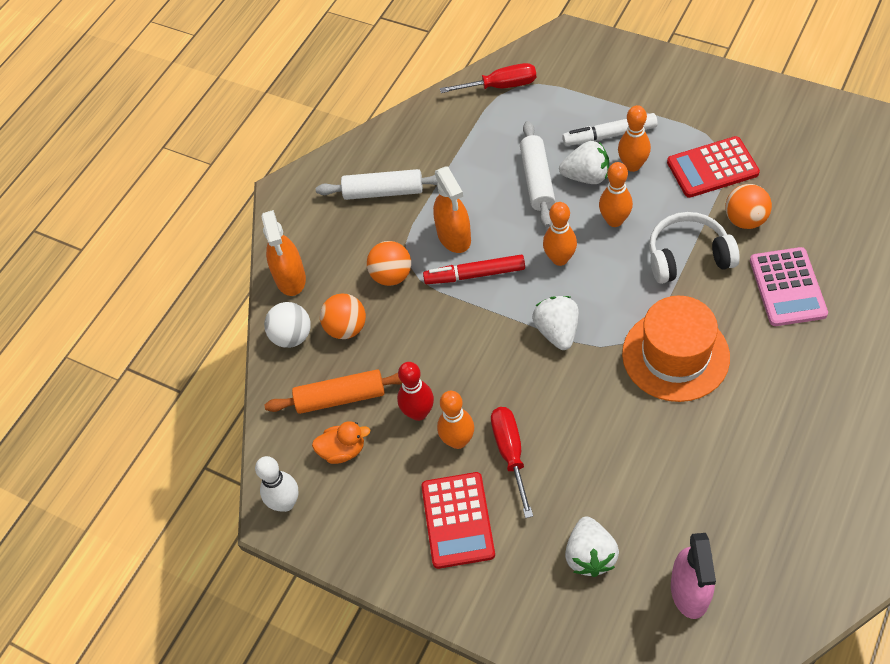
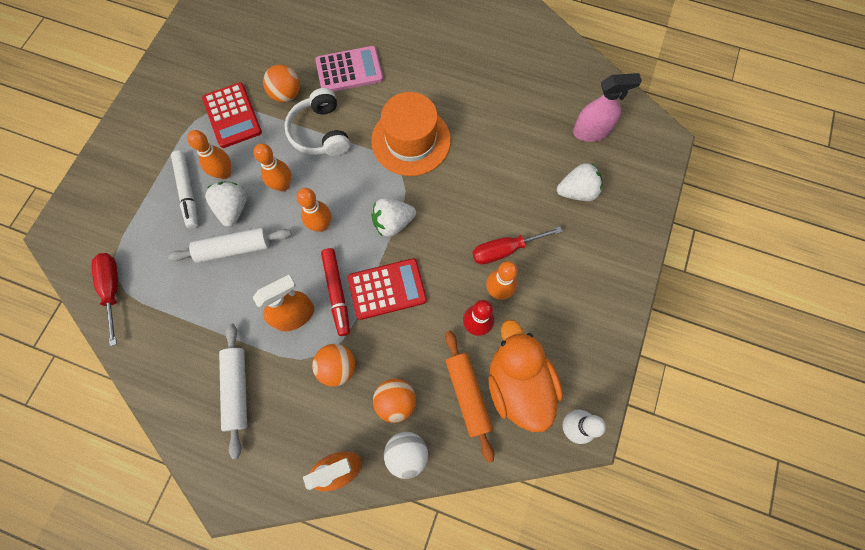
camera: 105 degrees left, 15 degrees up
orange duck [312,421,371,464] -> orange duck [488,320,563,432], size x2.04
red calculator [421,472,495,569] -> red calculator moved to [348,258,427,320]

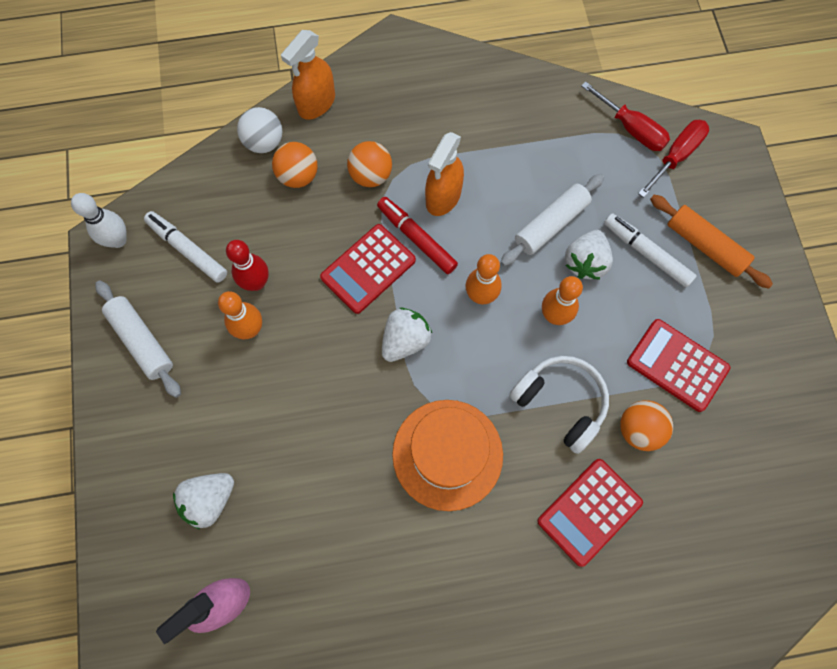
camera: 150 degrees right, 0 degrees up
orange bowling pin [187,130,231,179] -> none
white strawberry [205,182,247,227] -> white strawberry turned 60 degrees clockwise [565,230,613,280]
white rolling pin [219,324,247,459] -> white rolling pin moved to [95,280,181,398]
pink calculator [315,46,383,92] -> red calculator [537,459,643,567]
orange rolling pin [445,331,494,463] -> orange rolling pin moved to [650,195,773,289]
red screwdriver [473,226,563,265] -> red screwdriver moved to [638,120,709,198]
orange duck [488,320,563,432] -> white marker [144,211,227,283]

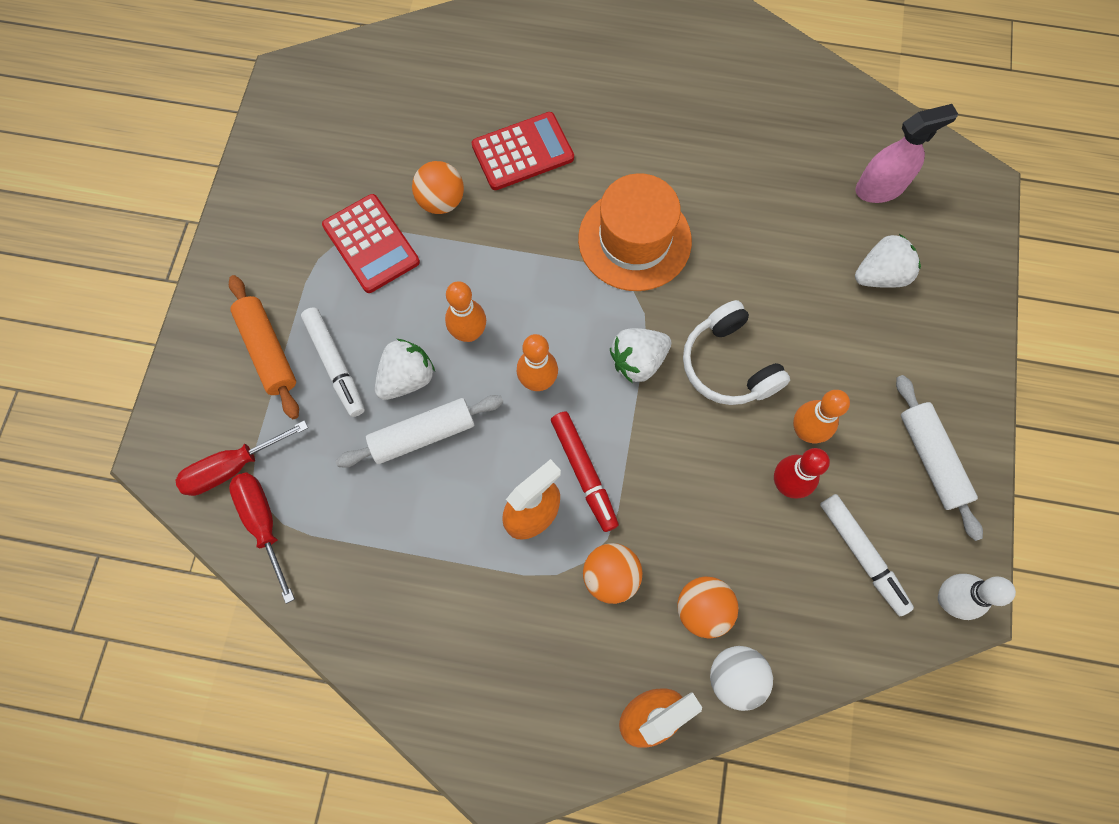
camera: 160 degrees left, 0 degrees up
red calculator [320,224,416,314] -> none
white headphones [509,356,609,454] -> white headphones moved to [683,300,790,405]

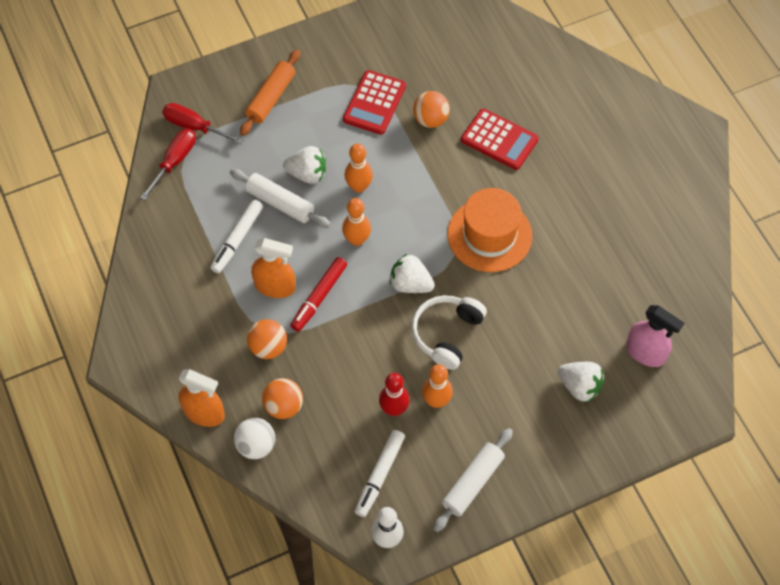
camera: 55 degrees right, 10 degrees down
white marker [301,307,365,417] -> white marker moved to [210,200,263,274]

